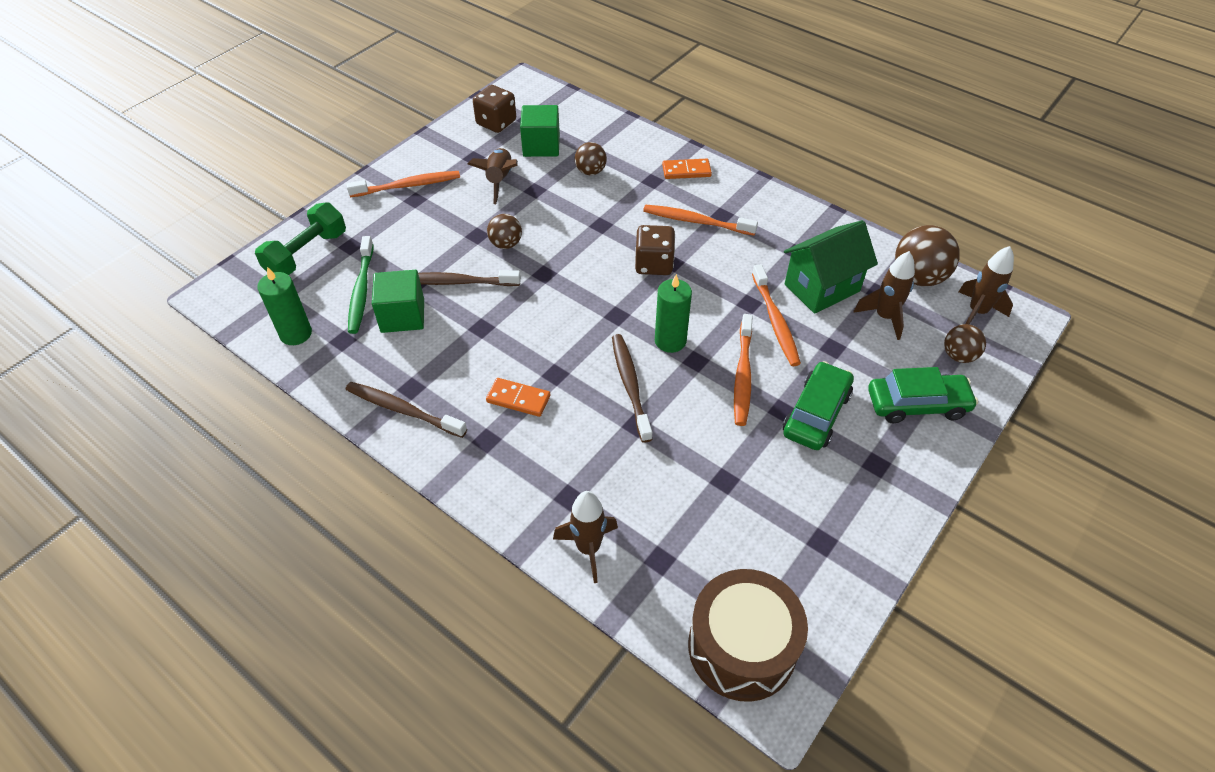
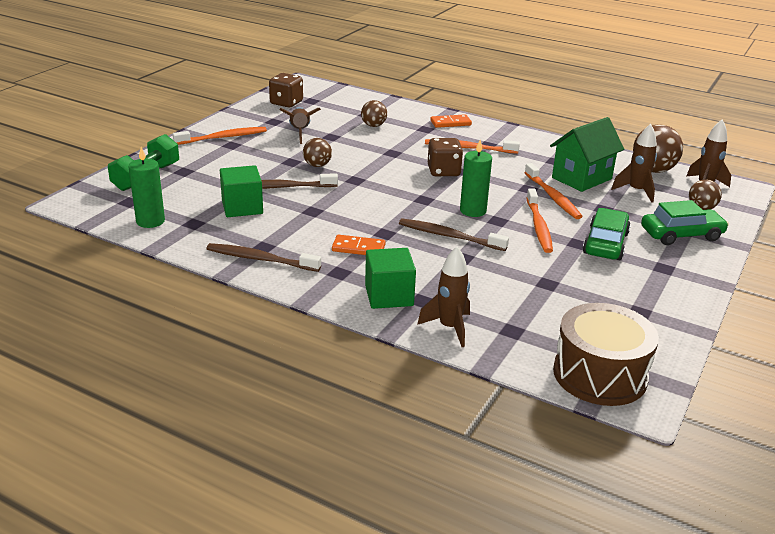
camera: 10 degrees left, 20 degrees down
green toothbrush [348,236,374,334] -> none
green cube [520,105,560,157] -> green cube moved to [365,248,416,309]
brown toothbrush [612,334,653,443] -> brown toothbrush turned 45 degrees counterclockwise [399,218,509,251]

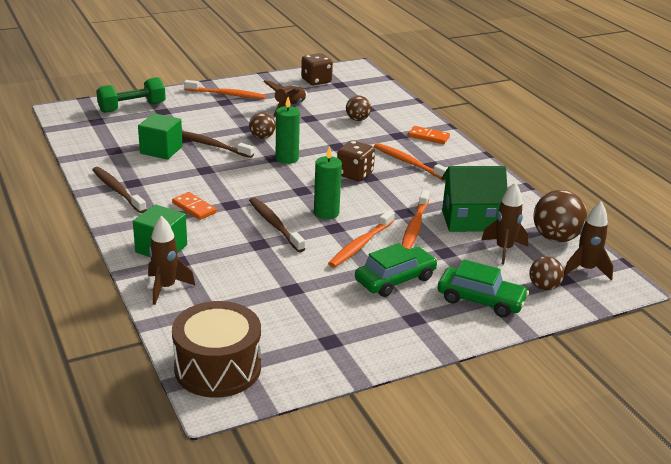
camera: 35 degrees right, 0 degrees up
green candle [128,147,165,228] -> green candle moved to [276,97,300,164]

